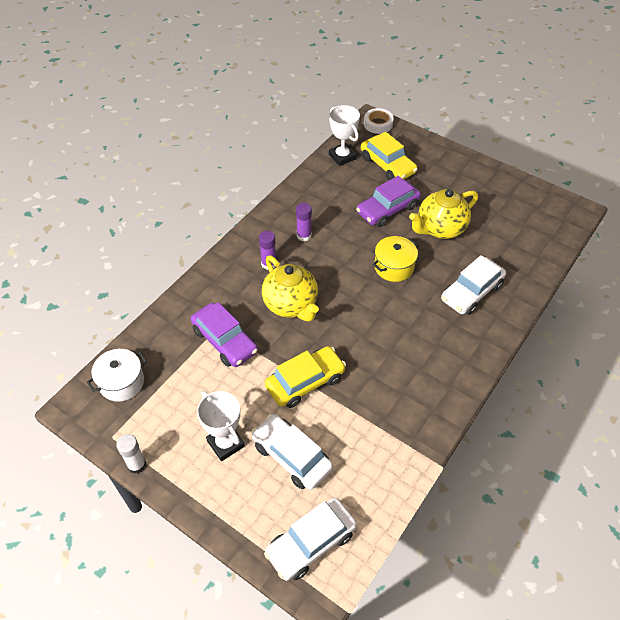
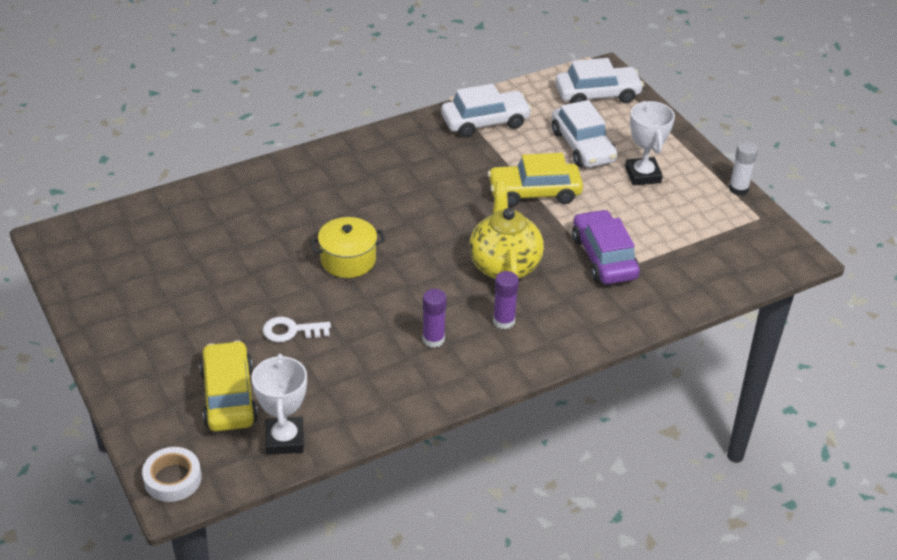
camera: 155 degrees left, 10 degrees down
white pot [87,349,147,402] -> none
purple car [356,176,421,227] -> white key [263,317,331,342]
yellow teapot [409,189,478,239] -> none
white car [441,255,506,315] -> white car moved to [441,84,532,137]

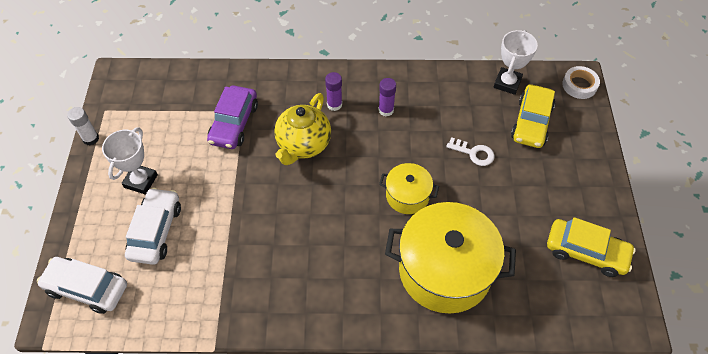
camera: 150 degrees left, 15 degrees up
white car [441,84,532,137] -> none
yellow car [488,153,583,207] -> yellow car moved to [547,217,636,277]
none -> yellow pot [385,202,516,313]

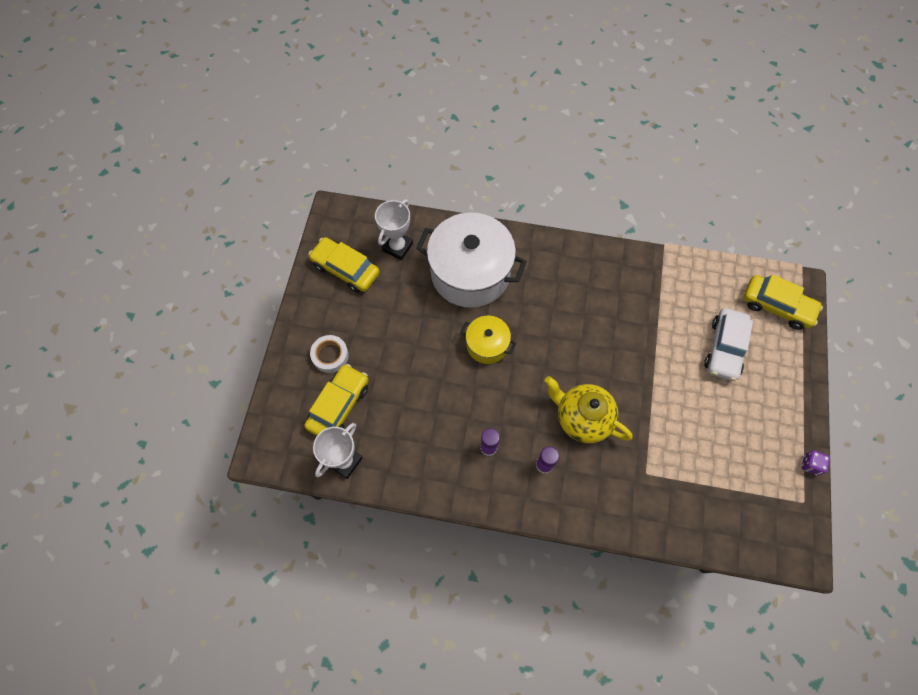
camera: 170 degrees left, 10 degrees up
white car [37,257,127,314] -> yellow car [743,274,823,330]
white glue stick [67,107,99,145] -> purple dice [802,450,830,475]
white trophy [102,127,158,195] -> white trophy moved to [375,199,413,260]
purple car [207,85,258,149] -> none
yellow teapot [274,93,331,165] -> yellow teapot turned 90 degrees counterclockwise [545,376,633,443]
yellow pot [385,202,516,313] -> white pot [416,212,527,308]
white key [446,137,495,166] -> none
white tape [562,66,600,99] -> white tape moved to [310,335,349,373]

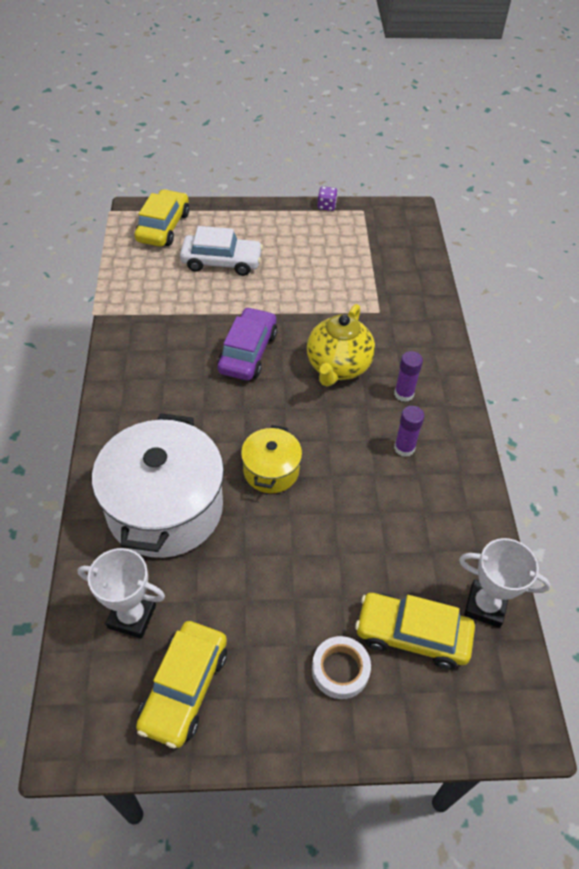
camera: 105 degrees left, 15 degrees down
none -> purple car [217,307,277,380]

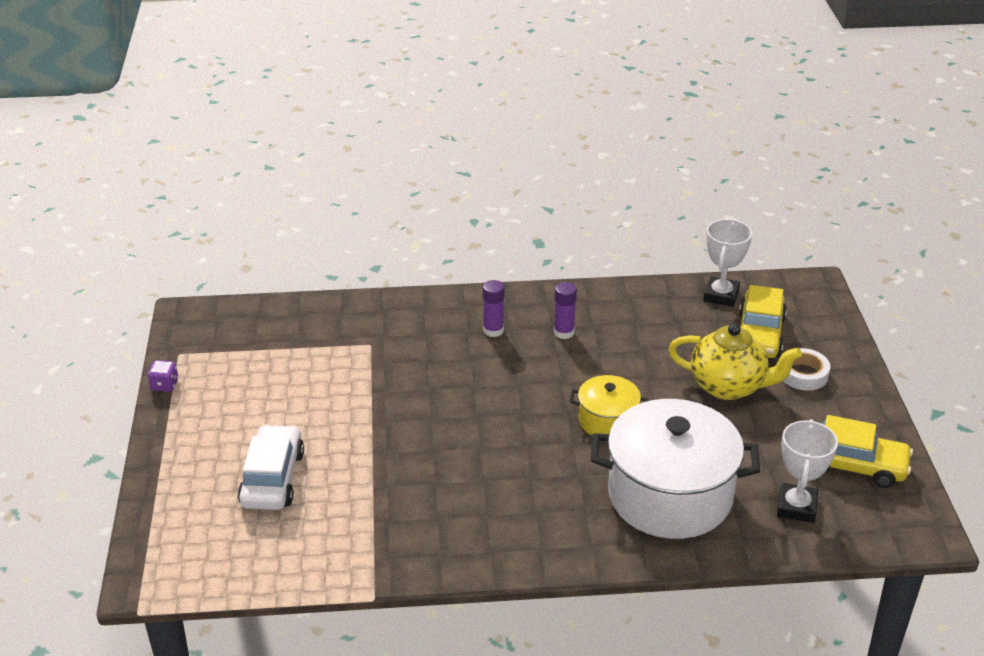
camera: 90 degrees left, 15 degrees down
yellow car [134,189,189,247] -> none
purple car [217,307,277,380] -> none
yellow teapot [307,304,375,386] -> yellow teapot moved to [668,323,802,400]

